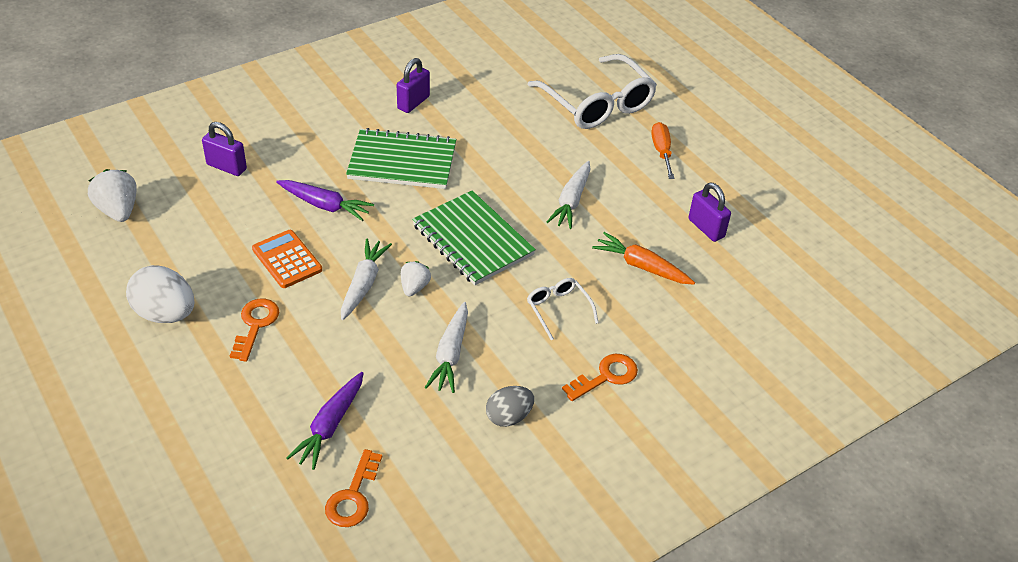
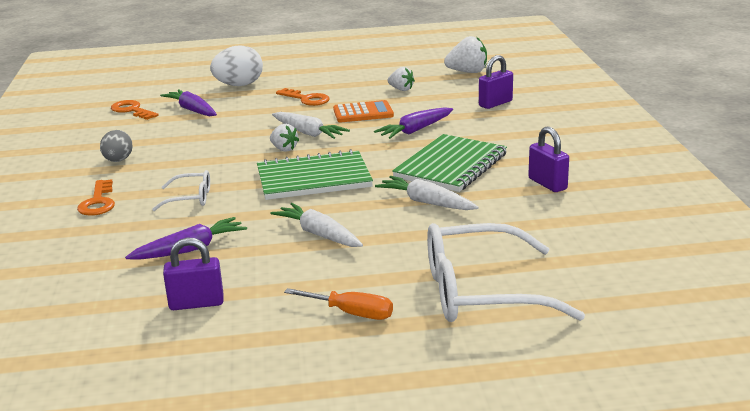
camera: 120 degrees right, 20 degrees down
white egg [126,265,194,323] -> white egg moved to [210,45,263,86]
white carrot [425,302,468,393] -> white carrot moved to [375,176,479,210]
orange carrot [592,232,695,285] -> purple carrot [125,217,247,260]
none -> white strawberry [387,67,415,91]

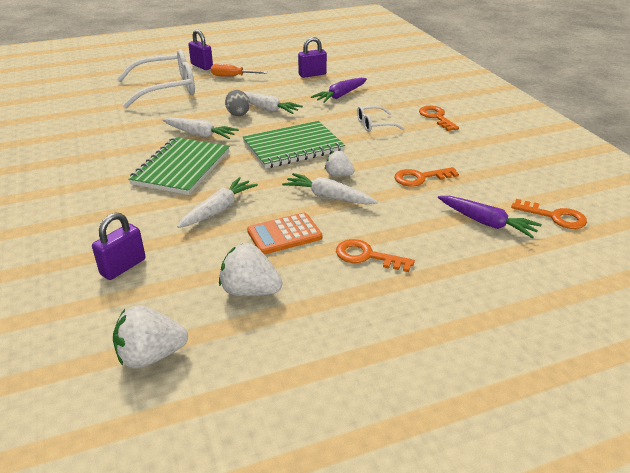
camera: 165 degrees right, 10 degrees up
grey egg [100,130,133,162] -> grey egg moved to [225,90,250,116]
white egg [210,45,263,86] -> none
purple carrot [374,107,453,139] -> white carrot [177,177,258,228]
white strawberry [387,67,415,91] -> white strawberry [219,243,282,296], size x1.59
purple padlock [528,126,569,192] -> purple padlock moved to [188,29,213,70]
none -> orange key [394,167,459,187]

